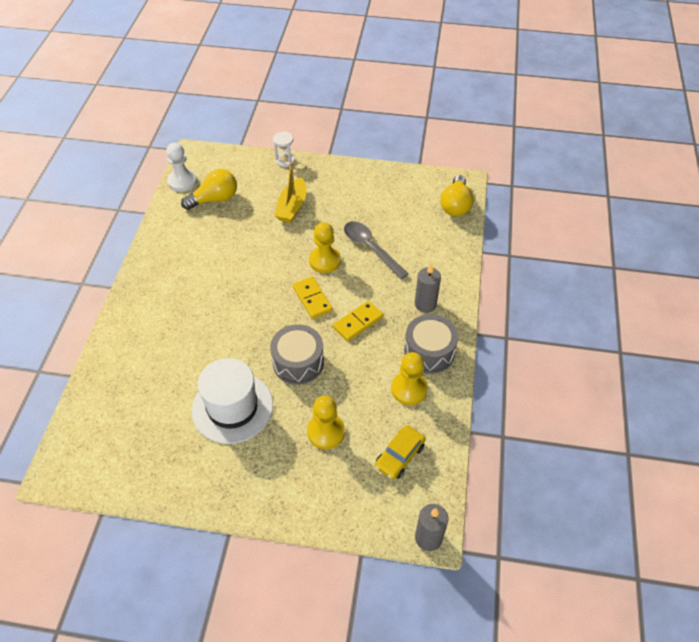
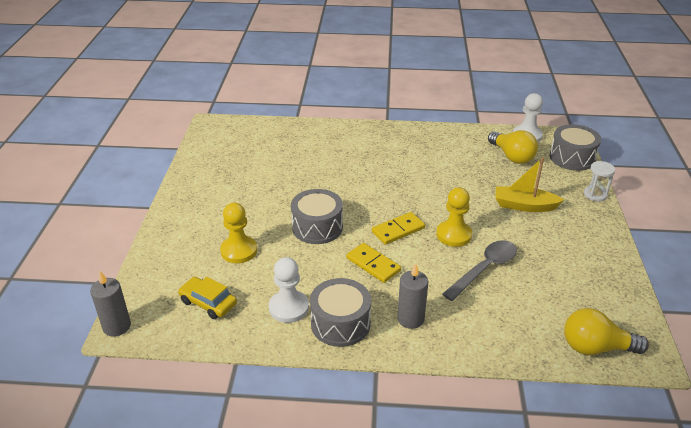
camera: 85 degrees right, 15 degrees down
white hat [192,358,273,444] -> none
yellow pawn [391,352,428,405] -> white pawn [269,257,309,323]
none -> grey drum [550,124,601,171]

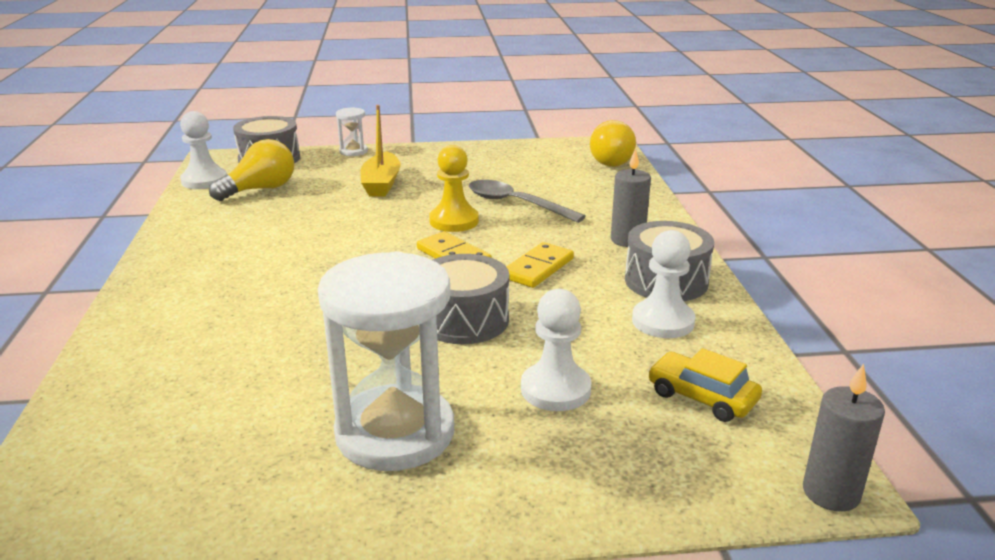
camera: 100 degrees left, 10 degrees down
yellow car [178,277,237,319] -> yellow car turned 105 degrees clockwise [648,348,762,422]
yellow pawn [220,203,257,263] -> white pawn [521,289,592,411]
none -> white hourglass [318,251,454,471]

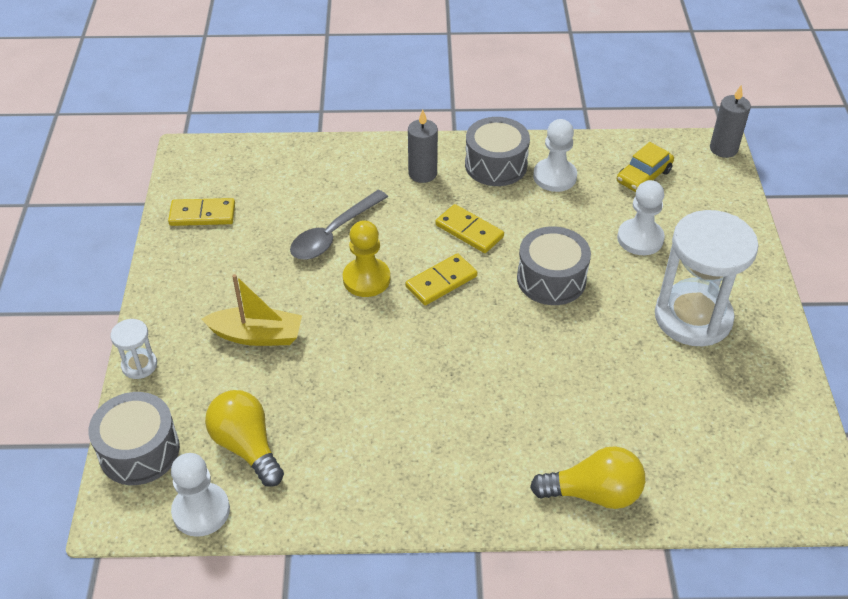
camera: 85 degrees left, 20 degrees up
yellow light bulb [590,120,636,167] -> yellow light bulb moved to [530,446,645,509]
none -> yellow domino [168,198,235,226]

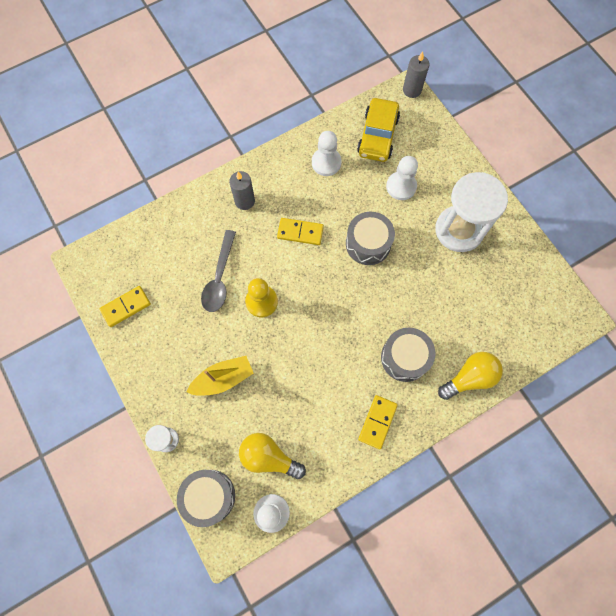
camera: 30 degrees left, 25 degrees up
yellow domino [405,253,477,305] -> yellow domino moved to [358,395,398,449]
grey drum [465,117,530,186] -> grey drum moved to [381,328,435,382]
yellow car [617,142,674,192] -> yellow car [357,98,400,162], size x1.52

